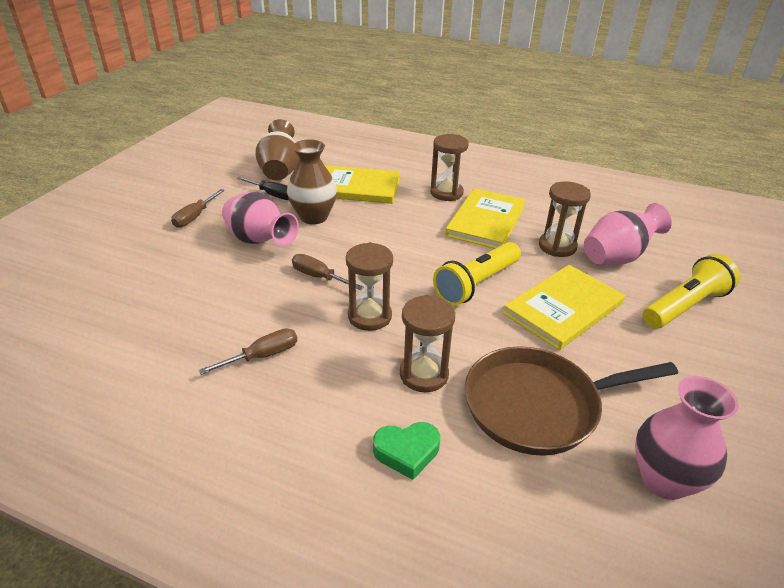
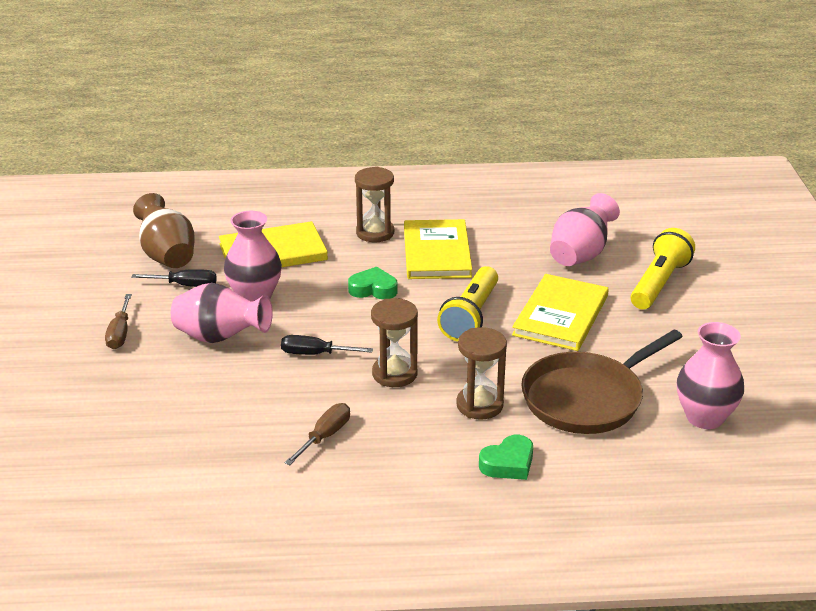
camera: 25 degrees left, 5 degrees down
brown vase [287,139,337,224] -> pink vase [224,211,282,302]
brown screwdriver [292,254,364,290] -> black screwdriver [281,335,373,355]
brown hourglass [539,182,591,257] -> none
none -> green heart [348,267,398,299]

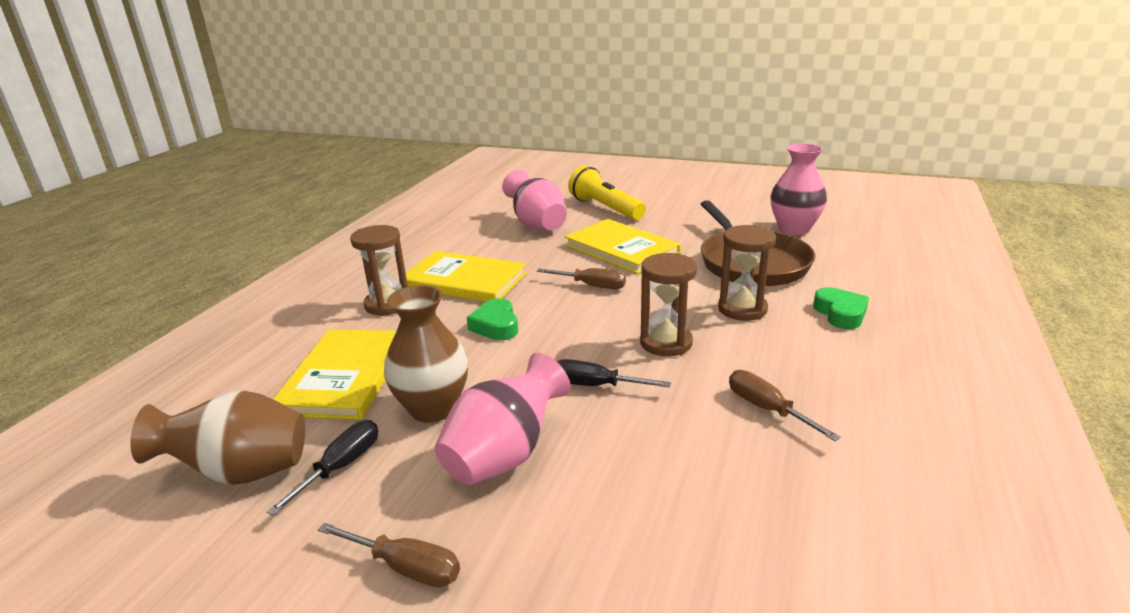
camera: 65 degrees left, 5 degrees down
pink vase [224,211,282,302] -> brown vase [384,285,468,423]
black screwdriver [281,335,373,355] -> black screwdriver turned 75 degrees clockwise [557,359,671,388]
green heart [348,267,398,299] -> green heart turned 45 degrees counterclockwise [467,298,518,340]
yellow flashlight [437,266,498,341] -> brown screwdriver [537,268,626,289]

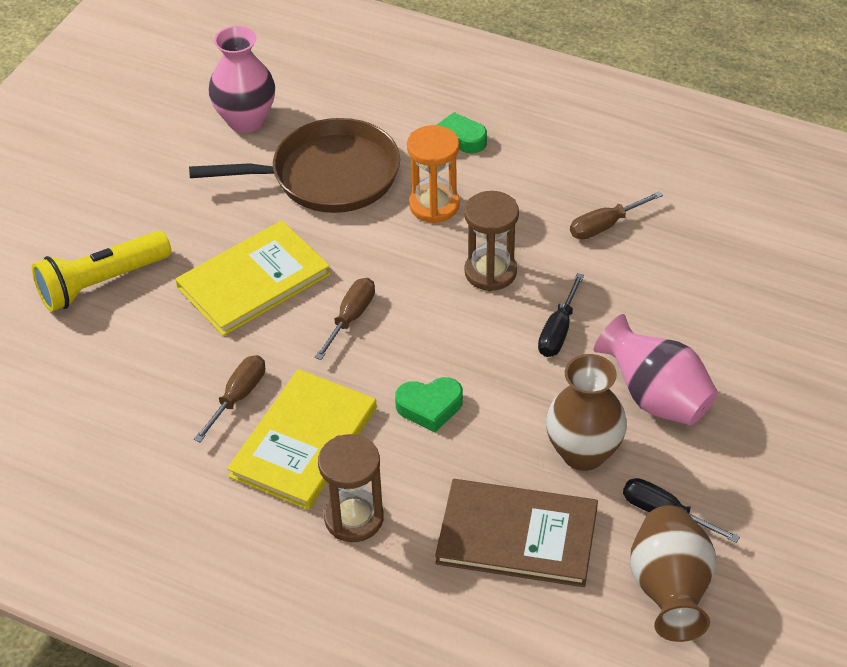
camera: 85 degrees left, 20 degrees up
yellow book [273,329,396,420] -> brown book [435,479,598,587]
brown screwdriver [318,523,460,587] -> brown screwdriver moved to [194,355,265,442]
pink vase [502,170,567,230] -> none
brown hourglass [718,225,776,321] -> orange hourglass [407,125,460,223]

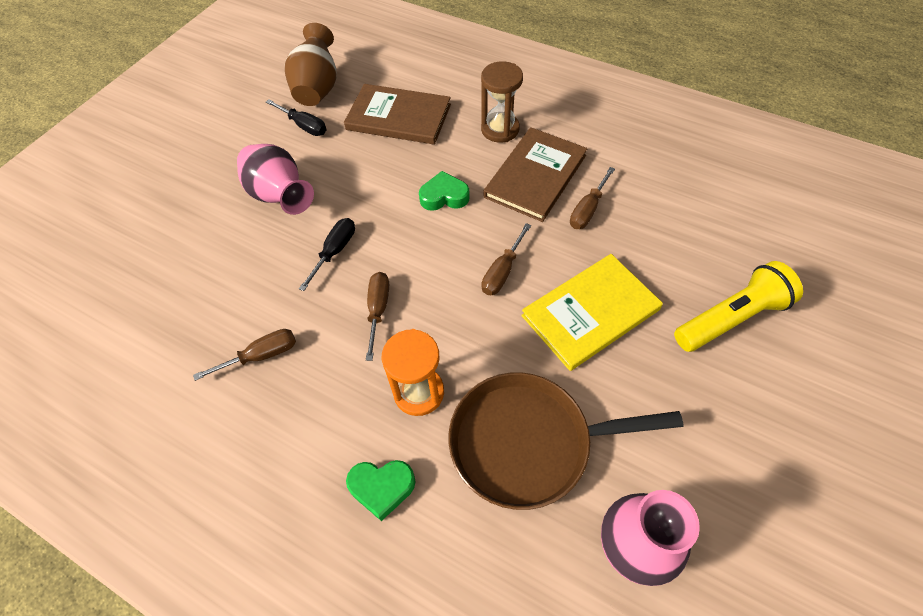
camera: 175 degrees left, 10 degrees up
yellow book [227,369,377,510] -> brown book [484,127,588,222]
brown hourglass [464,191,519,291] -> brown screwdriver [366,272,389,361]
brown vase [546,354,627,471] -> none

